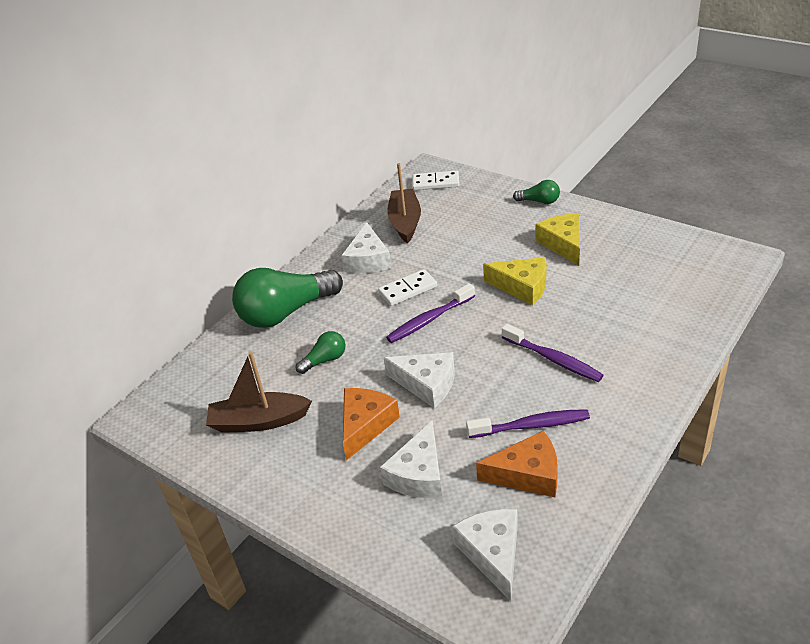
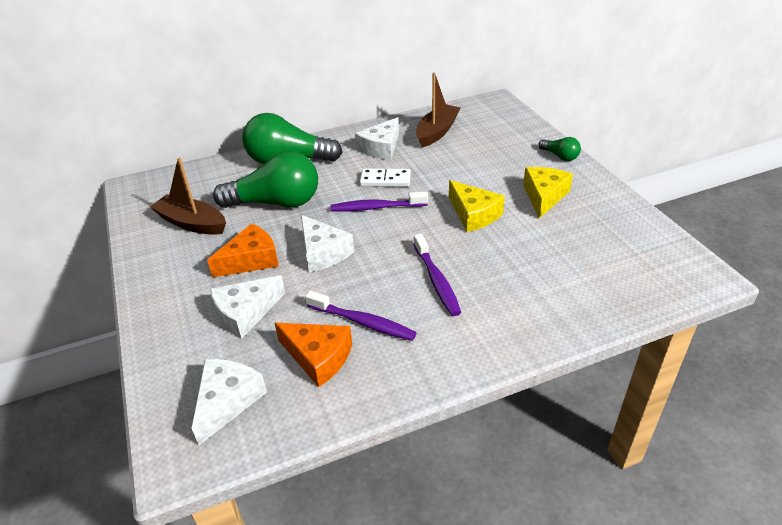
camera: 30 degrees right, 0 degrees up
green light bulb [296,331,345,374] -> green light bulb [213,151,318,208], size x2.17
white domino [412,171,459,190] -> none

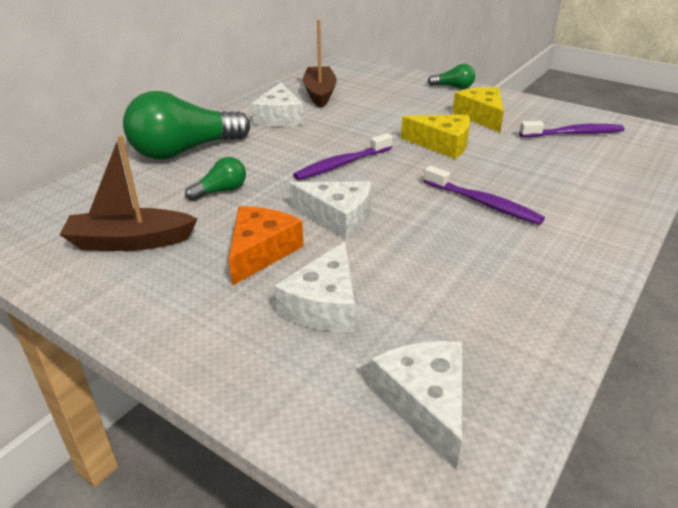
camera: 35 degrees left, 5 degrees down
green light bulb [213,151,318,208] -> green light bulb [185,157,246,201], size x0.46
orange cheese [275,323,352,387] -> none
purple toothbrush [305,290,417,341] -> purple toothbrush moved to [519,121,625,137]
white domino [360,169,411,187] -> none

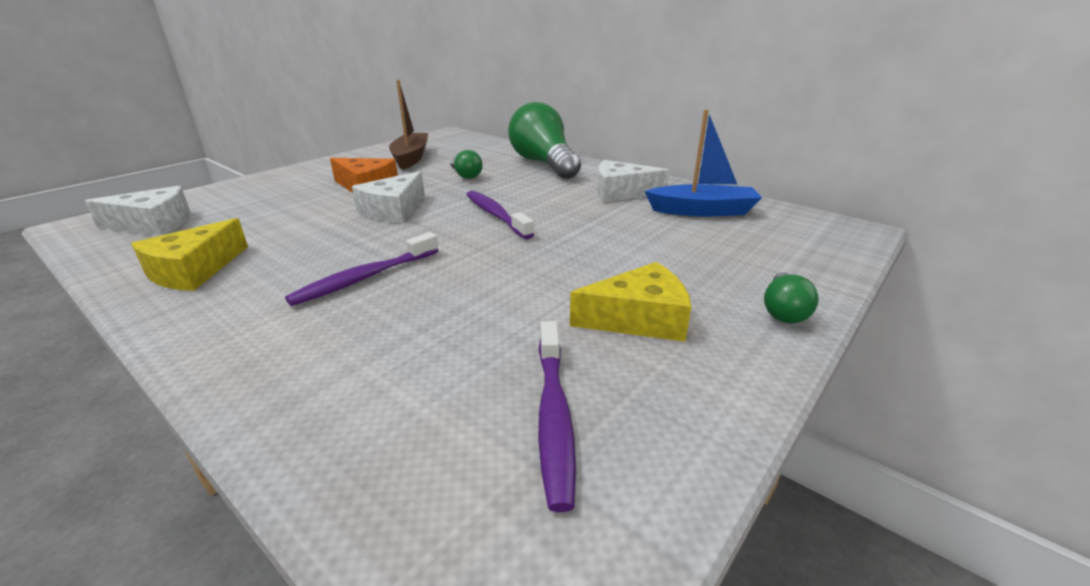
camera: 95 degrees right, 5 degrees down
white cheese [274,241,355,332] -> none
brown boat [303,20,337,108] -> blue boat [645,109,762,216]
yellow cheese [401,115,470,159] -> yellow cheese moved to [131,218,248,291]

